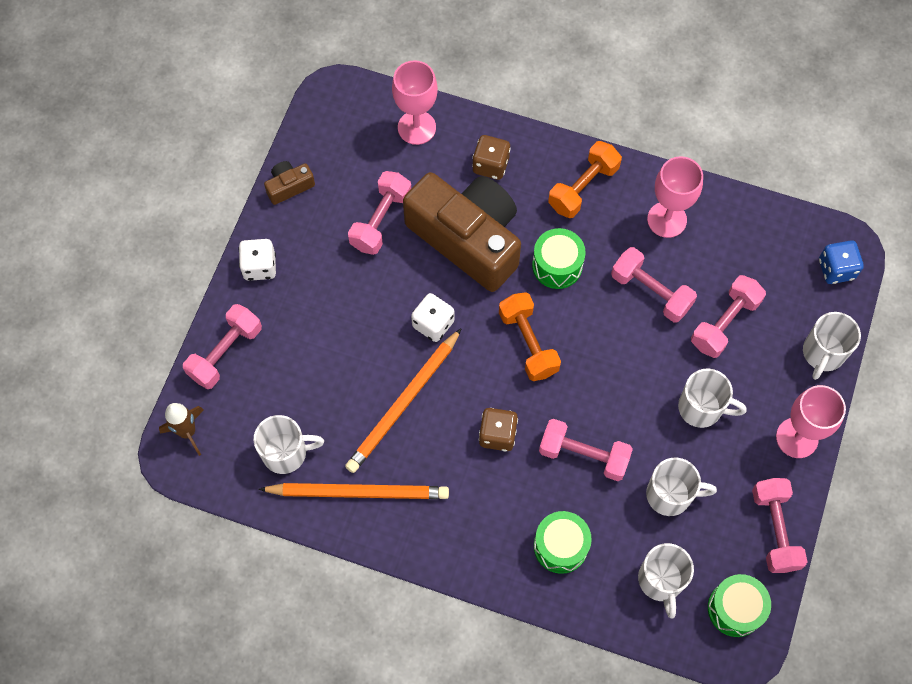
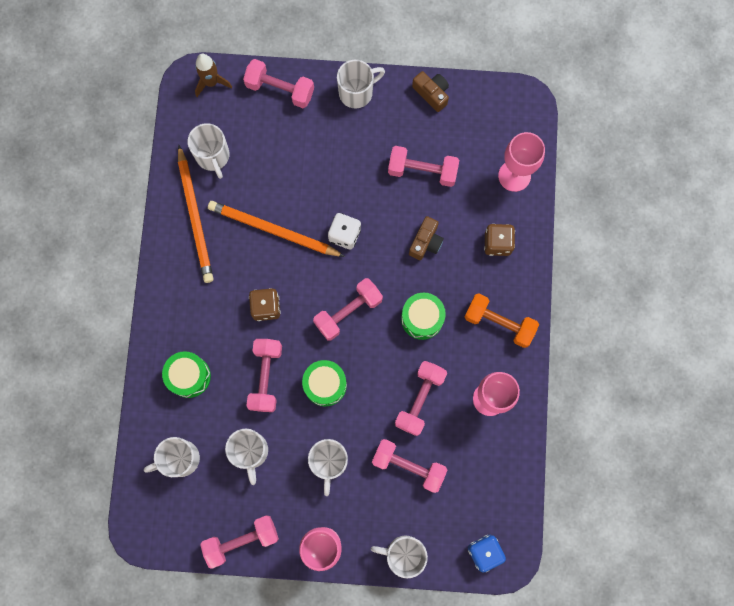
camera: 75 degrees right, 10 degrees up
white dice [239,239,276,281] -> white mug [337,60,385,108]
brown camera [403,172,521,292] -> brown camera [409,216,444,260], size x0.40
orange dumbbell [499,292,561,381] -> pink dumbbell [313,278,383,341]
green drum [708,574,771,637] -> green drum moved to [302,360,347,406]

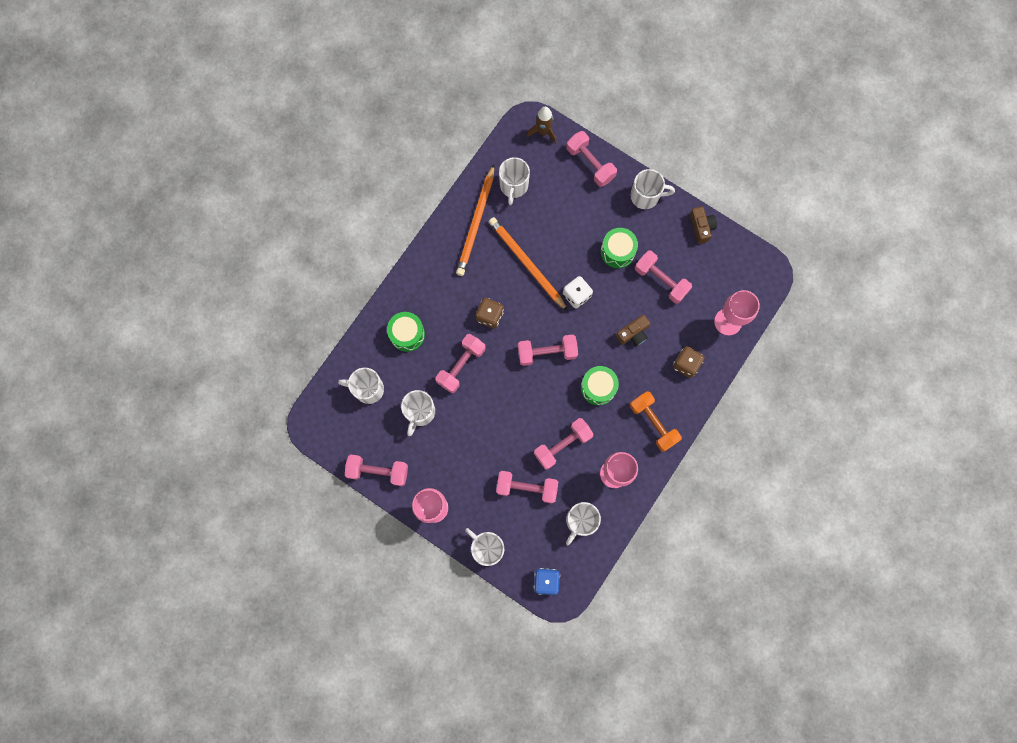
camera: 30 degrees right, 0 degrees up
green drum [302,360,347,406] -> green drum moved to [601,228,638,268]
white mug [308,439,348,496] -> white mug moved to [566,502,601,545]
pink dumbbell [372,439,447,493] -> pink dumbbell turned 45 degrees counterclockwise [496,471,558,503]

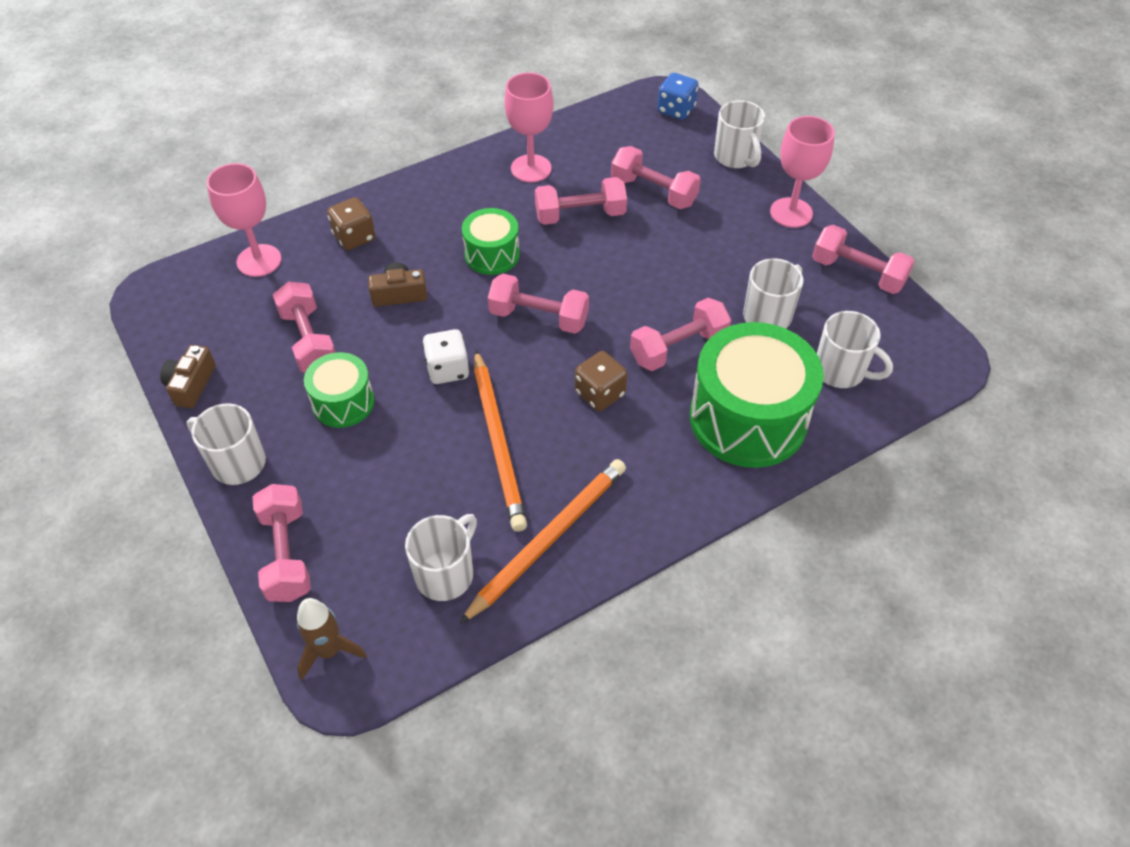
camera: 155 degrees left, 25 degrees down
green drum [387,312,425,352] -> green drum [690,322,824,468], size x1.88
white mug [566,502,601,545] -> none
orange dumbbell [630,391,682,452] -> none

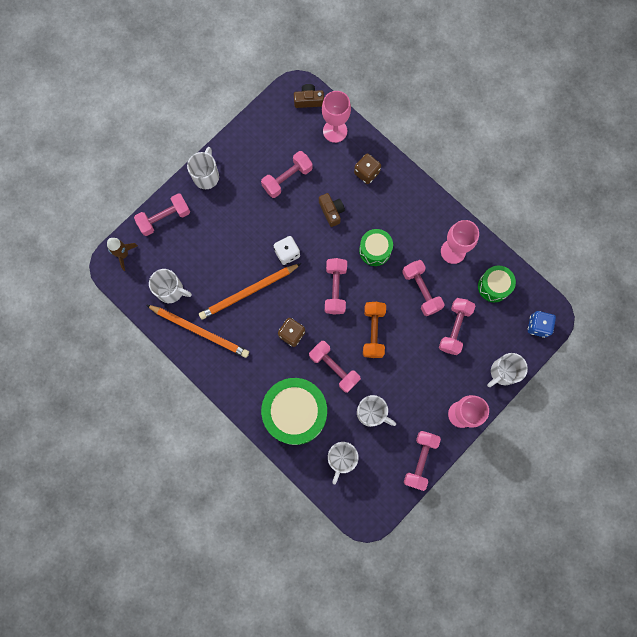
camera: 75 degrees right, 25 degrees up
brown camera [160,345,216,409] -> brown camera moved to [294,84,324,108]
green drum [304,352,374,428] -> green drum moved to [478,265,516,302]
none -> orange dumbbell [363,302,386,358]

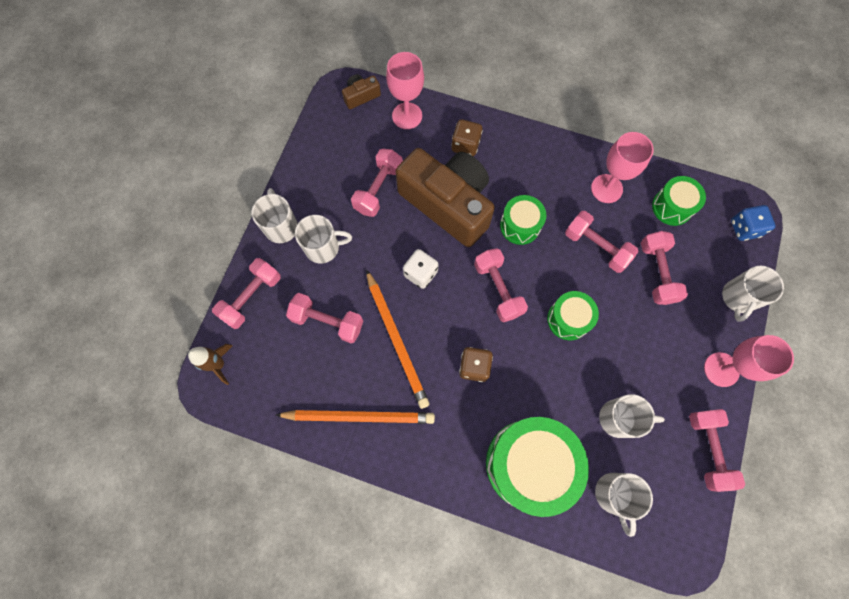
camera: 25 degrees left, 5 degrees down
white mug [149,269,192,303] -> white mug moved to [295,215,352,264]
orange pencil [199,264,301,319] -> orange pencil turned 60 degrees counterclockwise [366,269,430,409]
pink dumbbell [309,341,361,393] -> pink dumbbell moved to [286,293,363,343]
brown camera [319,193,345,227] -> brown camera [396,148,495,247], size x2.49
orange dumbbell [363,302,386,358] -> green drum [547,291,599,340]

